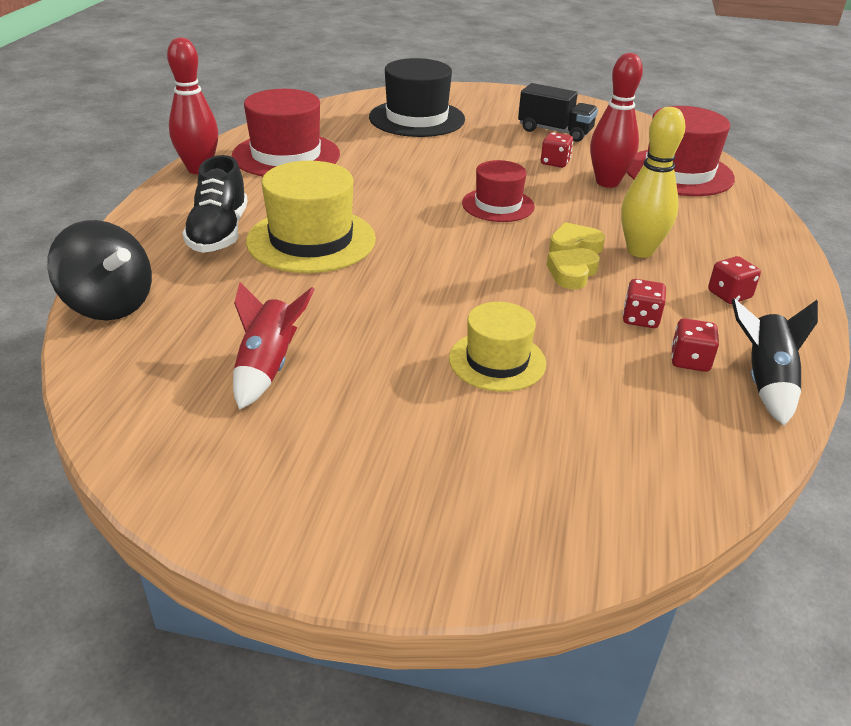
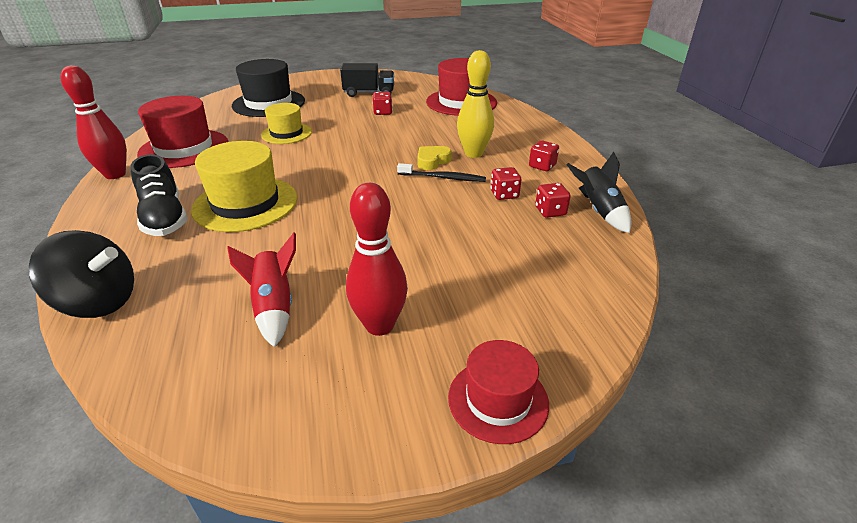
camera: 25 degrees left, 0 degrees up
yellow hat [449,302,546,392] -> yellow hat moved to [261,103,312,144]
red hat [462,160,535,222] -> red hat moved to [448,340,549,444]
yellow heart [547,248,600,289] -> black toothbrush [397,163,486,182]
red bowling pin [590,53,643,188] -> red bowling pin moved to [346,183,408,336]

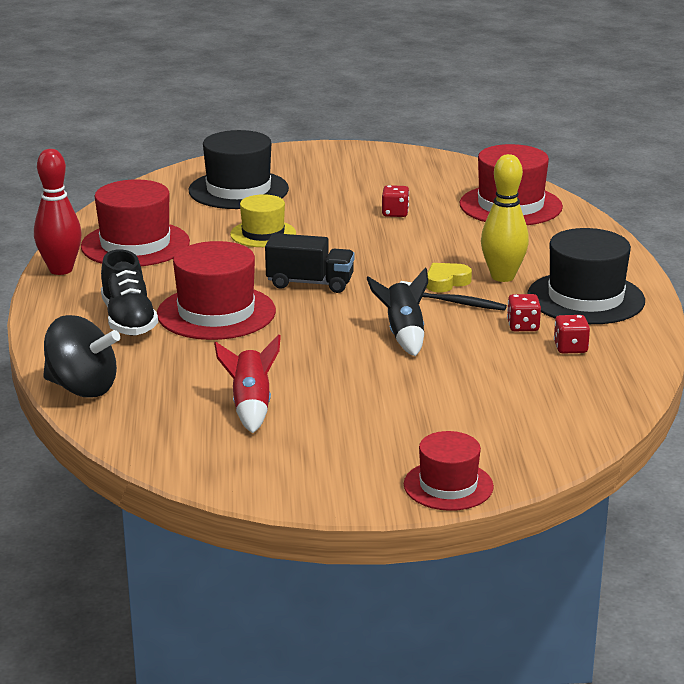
camera: 10 degrees right, 10 degrees down
yellow hat [191,141,297,232] -> red hat [157,241,276,340]
black truck [340,63,394,97] -> black truck moved to [265,233,355,293]
red bowling pin [346,183,408,336] -> none
red dice [529,140,559,171] -> black hat [527,228,645,324]
black rocket [567,152,631,233] -> black rocket moved to [367,267,428,356]

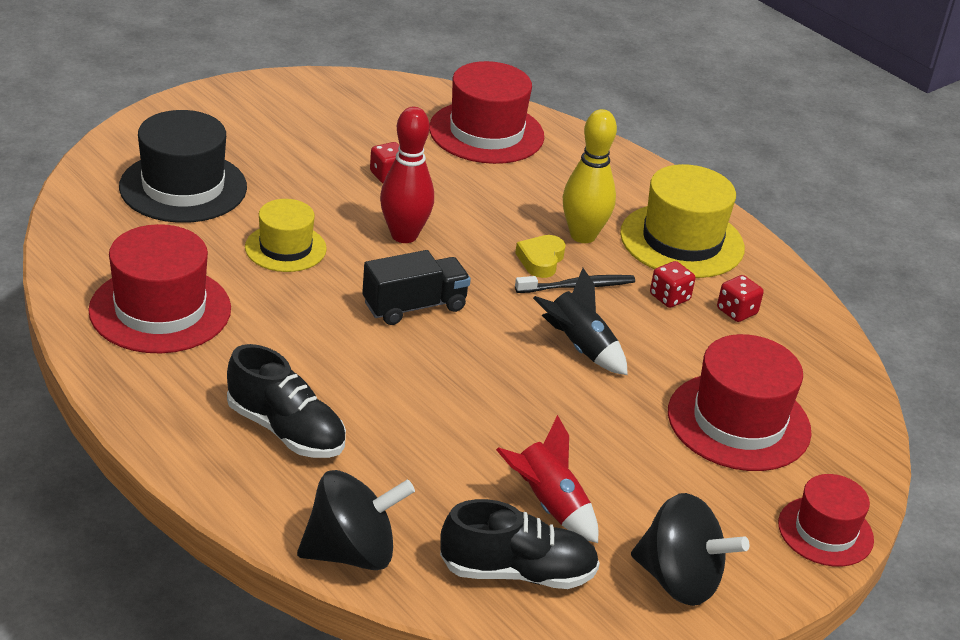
camera: 40 degrees left, 10 degrees up
red bowling pin [34,149,82,275] -> red bowling pin moved to [380,107,434,243]
red hat [157,241,276,340] -> red hat moved to [668,334,812,471]
black hat [527,228,645,324] -> yellow hat [620,164,745,278]
none -> black shoe [440,499,600,589]
none -> black spinning top [631,493,749,606]

